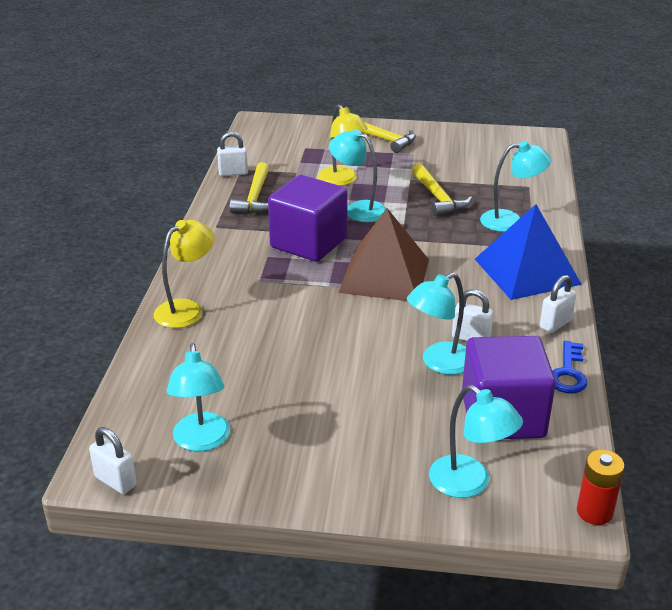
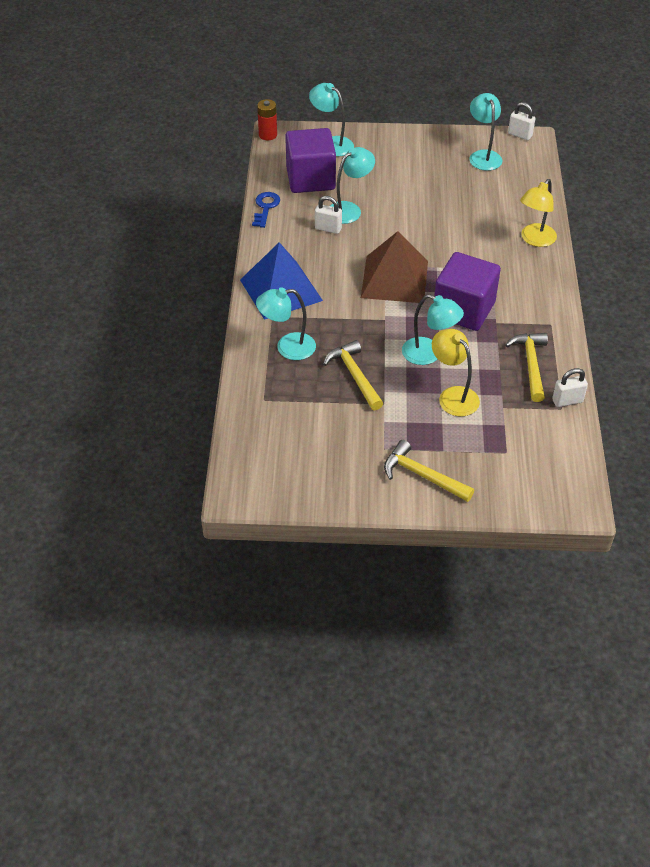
camera: 175 degrees right, 15 degrees up
white padlock [540,275,577,333] -> none

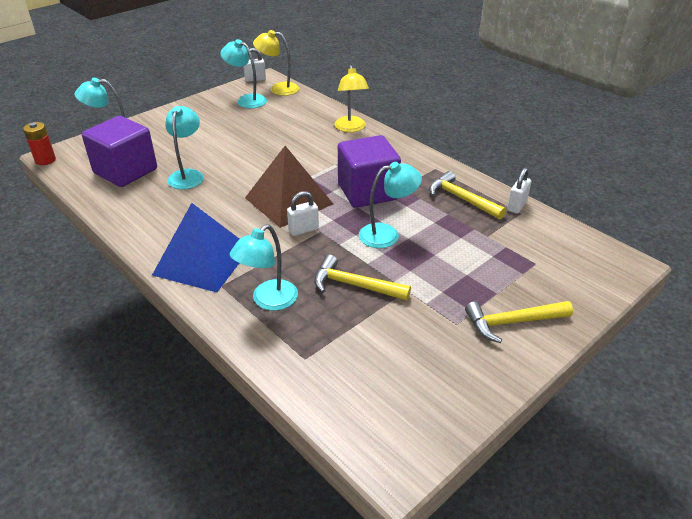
camera: 45 degrees left, 10 degrees down
blue key [252,192,280,228] -> none
white padlock [315,196,342,234] -> white padlock moved to [287,191,319,236]
yellow lamp [432,329,480,417] -> yellow lamp moved to [253,30,299,96]

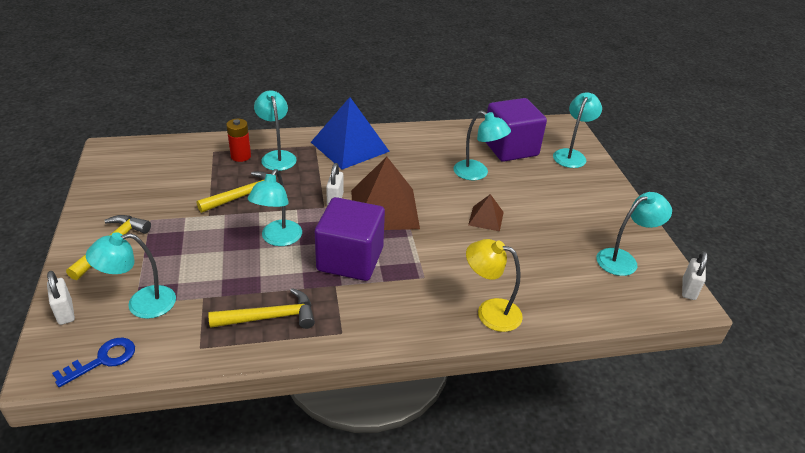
camera: 120 degrees right, 0 degrees up
red battery [23,122,56,165] -> red battery moved to [226,119,251,162]
yellow lamp [253,30,299,96] -> none
white padlock [507,167,531,214] -> white padlock moved to [47,271,75,325]
none -> blue key [52,338,135,387]
none -> turquoise lamp [86,232,176,319]
none -> brown pyramid [468,194,504,231]

